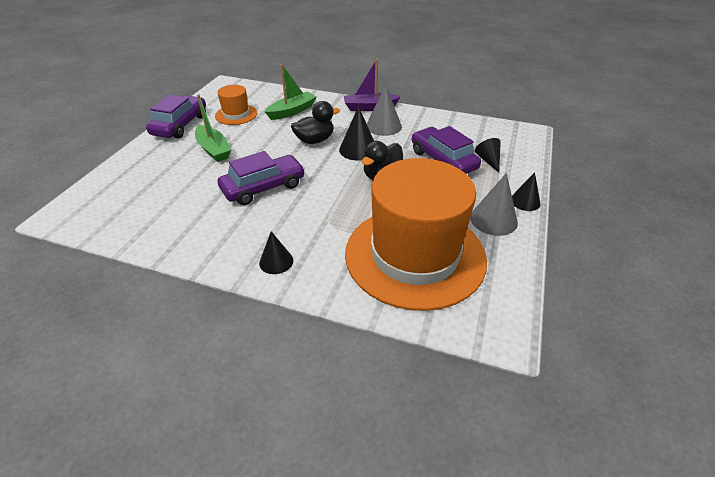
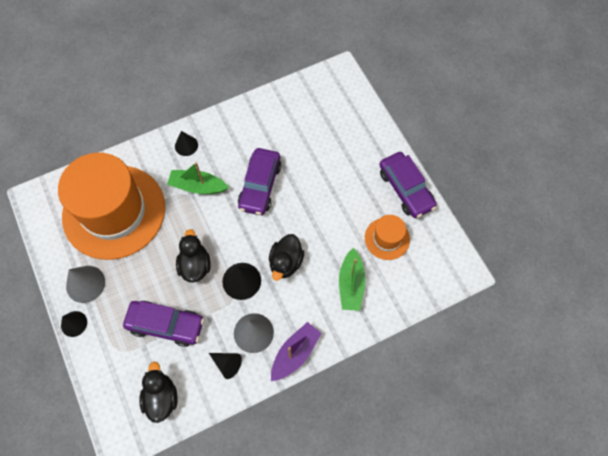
camera: 135 degrees right, 25 degrees up
green boat [195,94,231,162] -> green boat moved to [167,162,229,194]
black cone [475,138,501,173] -> black cone moved to [209,353,242,379]
none -> black duck [139,362,178,423]

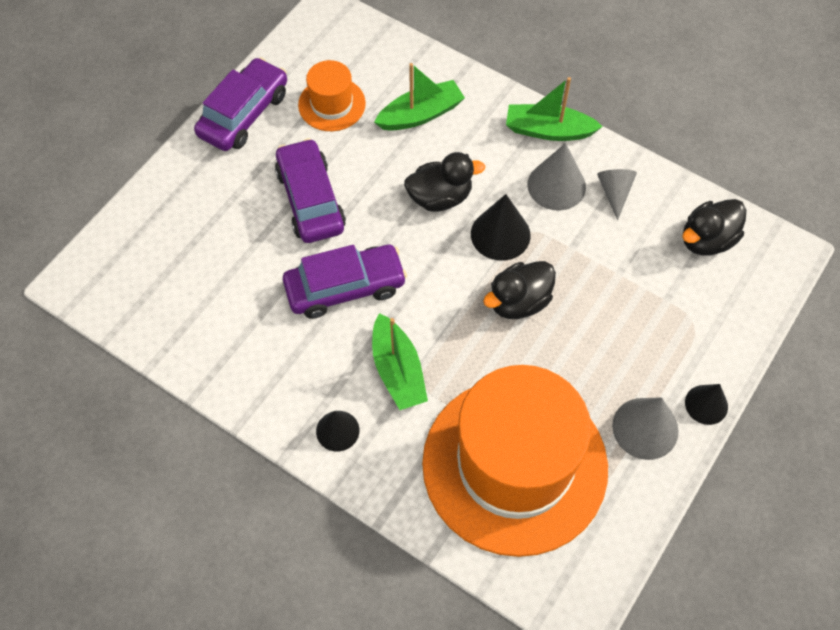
camera: 120 degrees left, 5 degrees down
purple car [123,301,204,347] -> purple car moved to [275,138,346,243]
black cone [209,353,242,379] -> grey cone [597,169,637,221]
purple boat [271,322,322,381] -> green boat [506,77,603,141]

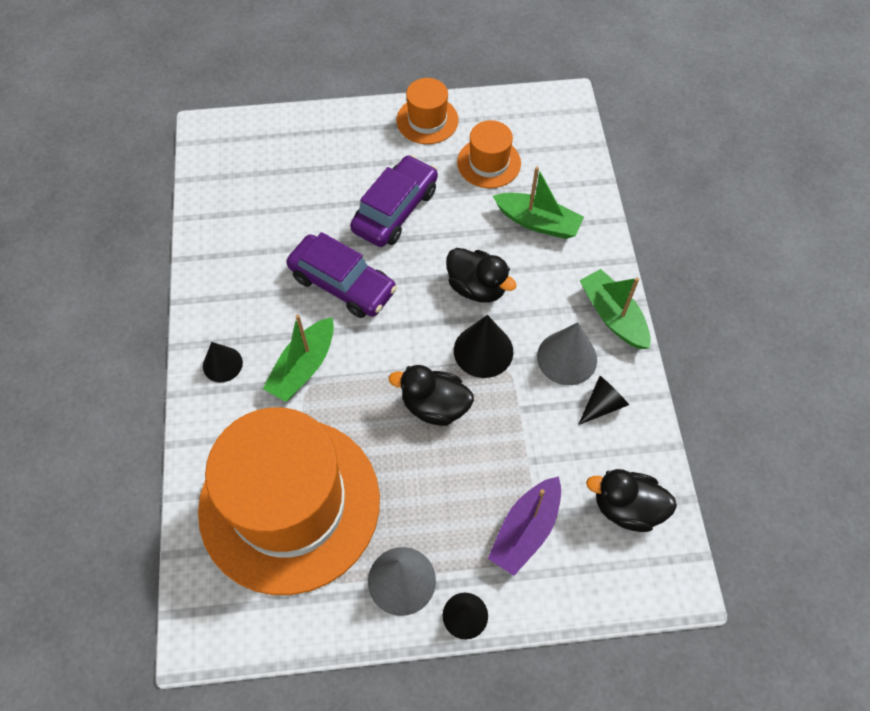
camera: 50 degrees right, 0 degrees up
purple car [194,57,287,151] -> orange hat [397,78,459,144]
grey cone [597,169,637,221] -> black cone [578,376,629,425]
none -> purple boat [488,476,561,576]

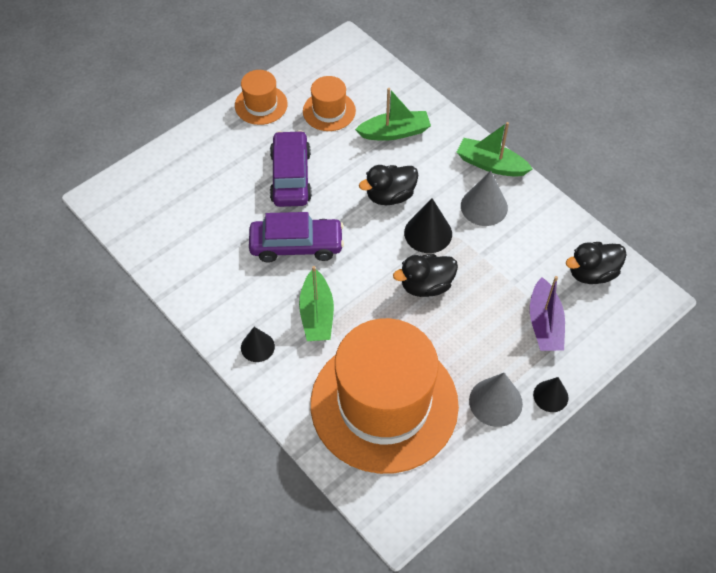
camera: 35 degrees left, 5 degrees down
black duck [446,248,517,303] -> black duck turned 150 degrees clockwise [359,165,418,205]
black cone [578,376,629,425] -> none

